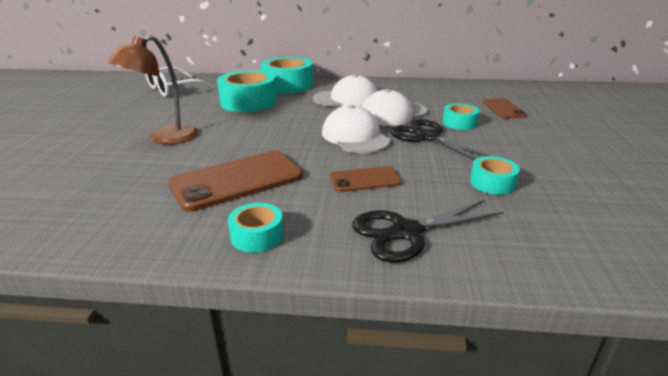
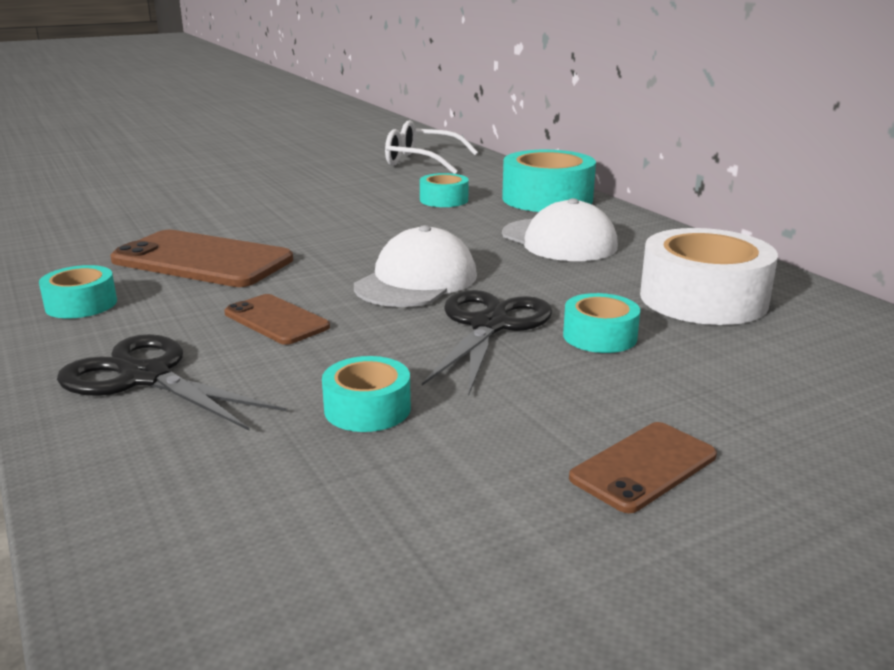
camera: 55 degrees right, 5 degrees down
brown lamp [108,35,198,145] -> none
turquoise tape [217,70,277,112] -> turquoise tape [420,173,469,207], size x0.54
white cap [362,89,427,126] -> none
brown phone [483,98,527,119] -> brown phone moved to [569,422,717,513]
none -> white tape [640,228,778,325]

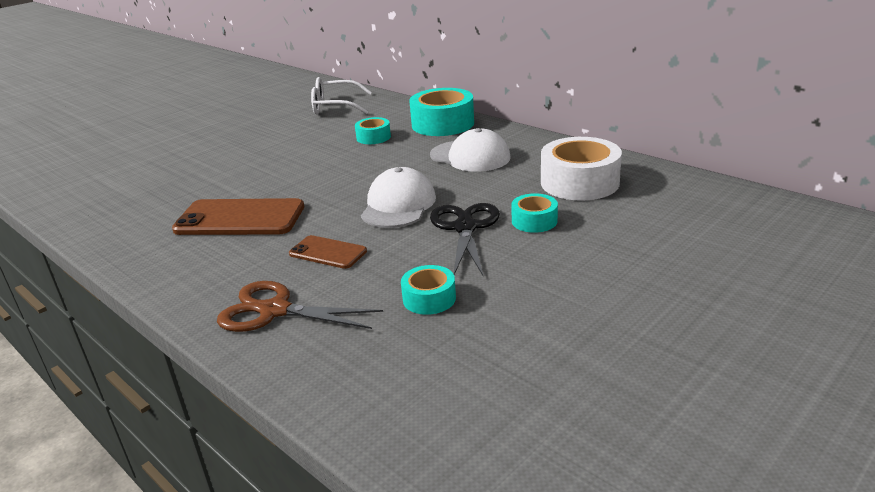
camera: 15 degrees left, 5 degrees up
turquoise tape [39,265,117,319] -> none
black scissors [57,334,286,431] -> brown scissors [217,281,383,332]
brown phone [569,422,717,513] -> none

